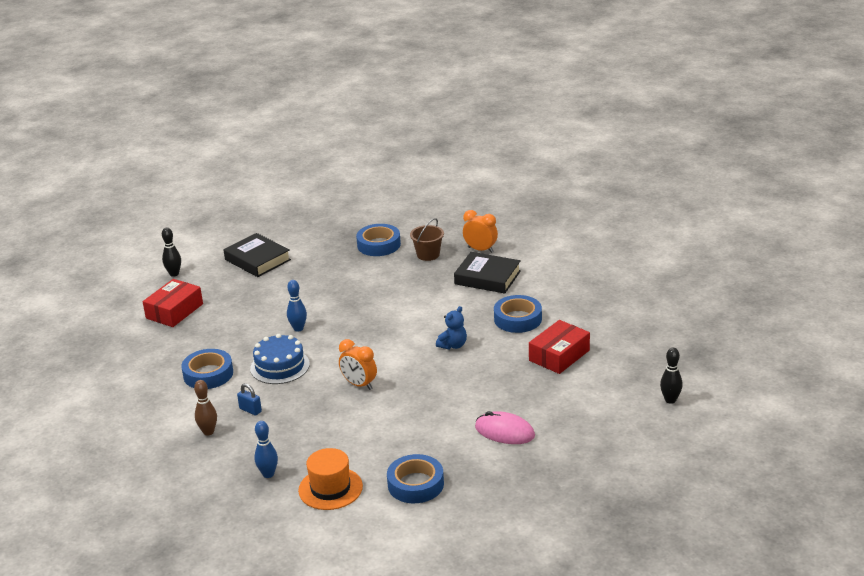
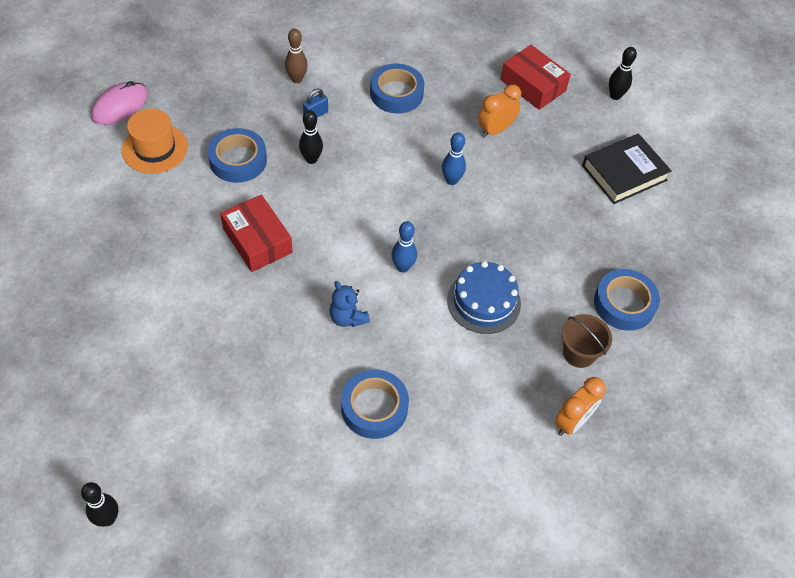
camera: 100 degrees right, 25 degrees up
blue cake [250,334,310,384] -> blue cake moved to [447,261,521,334]
blue bowling pin [254,421,278,478] -> blue bowling pin moved to [391,221,417,273]
orange clock [339,339,377,390] -> orange clock moved to [478,84,521,138]
blue tape [387,454,444,503] -> blue tape moved to [208,128,267,183]
black book [454,252,521,294] -> none
pink mouse [475,411,535,444] -> pink mouse moved to [91,81,148,125]
red box [529,320,590,374] -> red box moved to [220,195,293,272]
none -> black bowling pin [299,110,323,164]

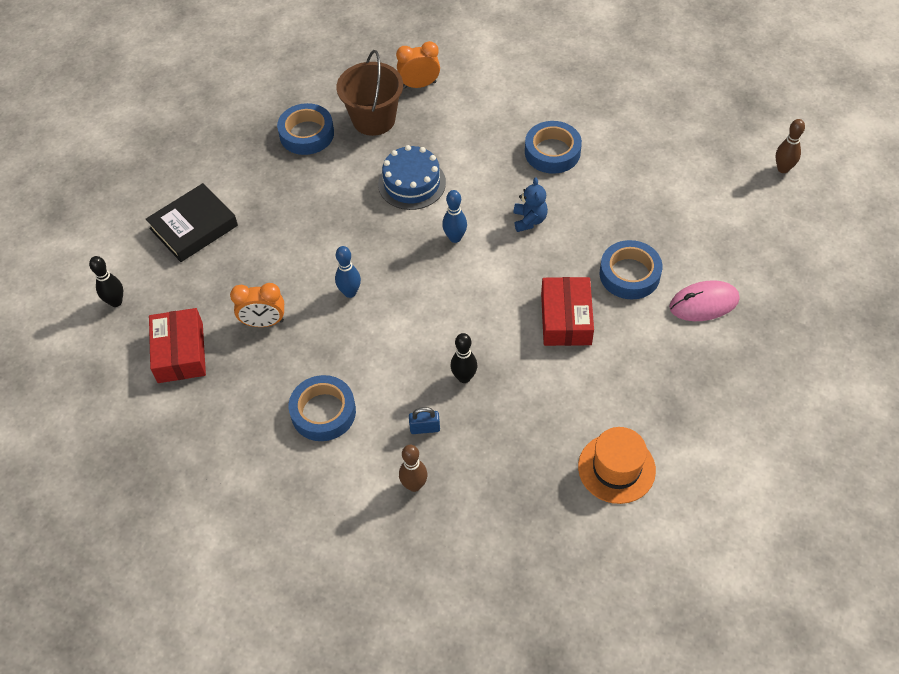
camera: 140 degrees left, 0 degrees up
black bowling pin [81,482,118,527] -> brown bowling pin [775,119,805,173]
pink mouse [91,81,148,125] -> pink mouse moved to [669,280,740,321]
blue tape [208,128,267,183] -> blue tape moved to [600,240,662,300]
brown bucket [562,314,612,368] -> brown bucket [336,50,403,136], size x1.55
black book [582,134,672,204] -> black book turned 45 degrees counterclockwise [146,183,238,262]

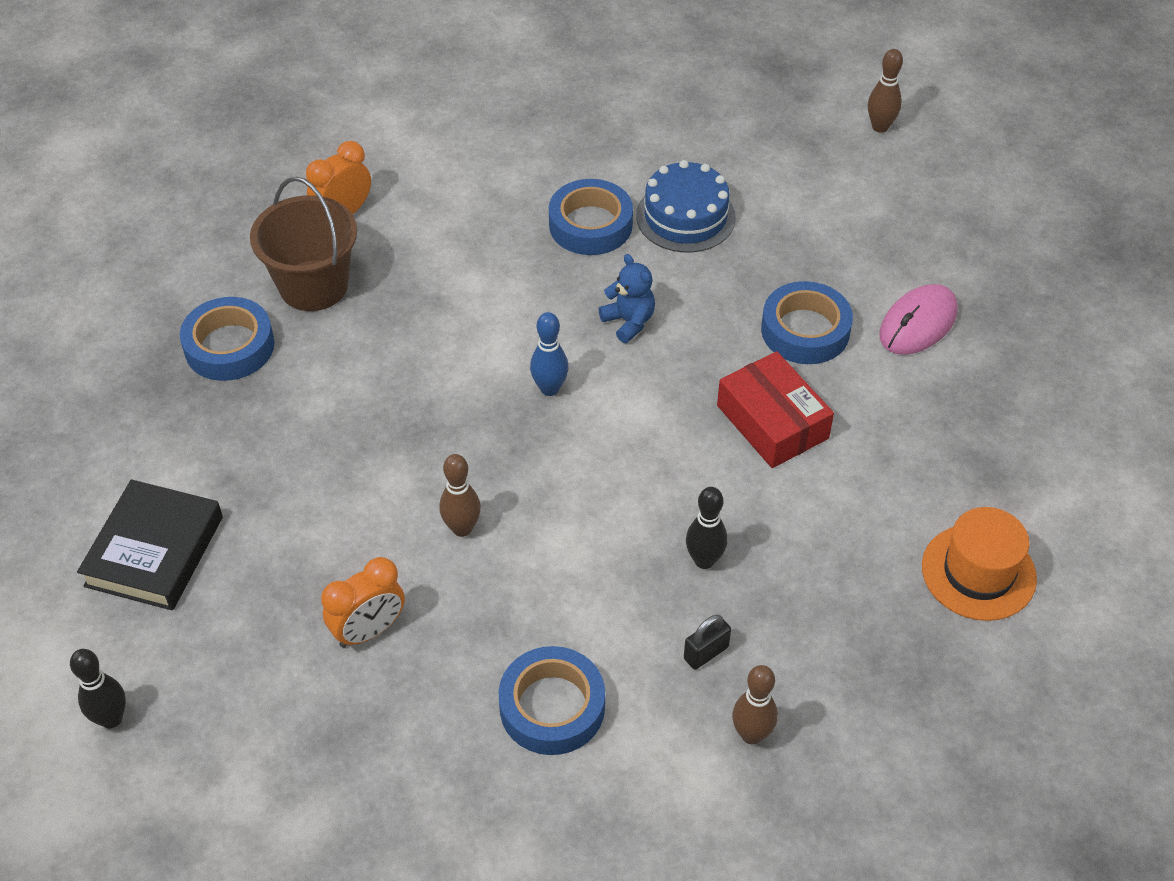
camera: 35 degrees left, 5 degrees down
red box [149,308,206,383] -> none
blue bowling pin [335,246,361,298] -> brown bowling pin [439,454,481,537]
blue cake [378,145,446,210] -> blue cake moved to [636,160,736,253]
blue padlock [409,407,440,434] -> black padlock [684,614,731,670]

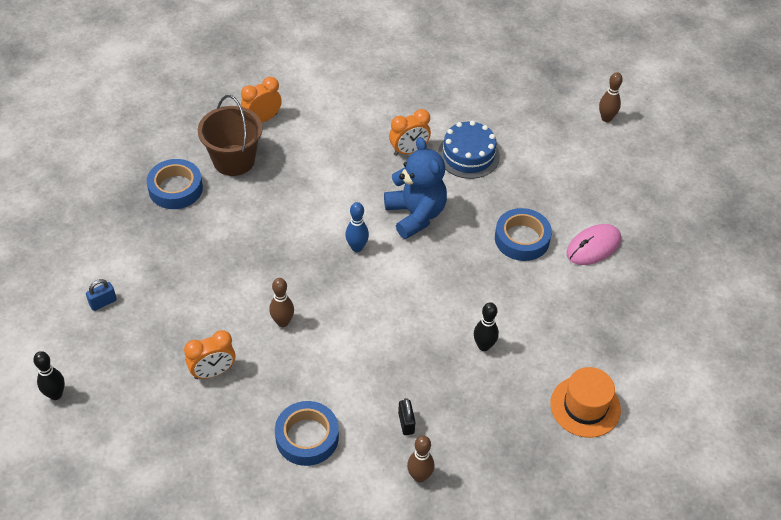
camera: 10 degrees right, 0 degrees up
black book [77,479,223,610] -> blue padlock [86,279,117,311]
blue tape [549,179,633,255] -> orange clock [389,109,431,156]
blue teddy bear [598,254,655,343] -> blue teddy bear [384,137,447,239], size x1.86
black padlock [684,614,731,670] -> black padlock turned 75 degrees counterclockwise [398,398,415,435]
black bowling pin [686,487,728,569] -> black bowling pin moved to [474,302,499,351]
red box [717,351,834,468] -> none

